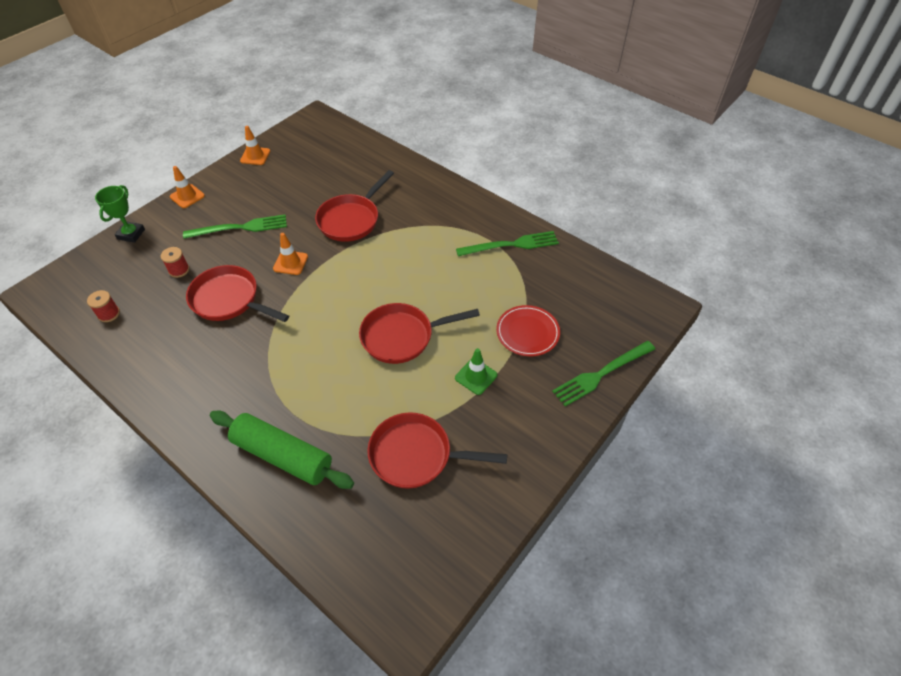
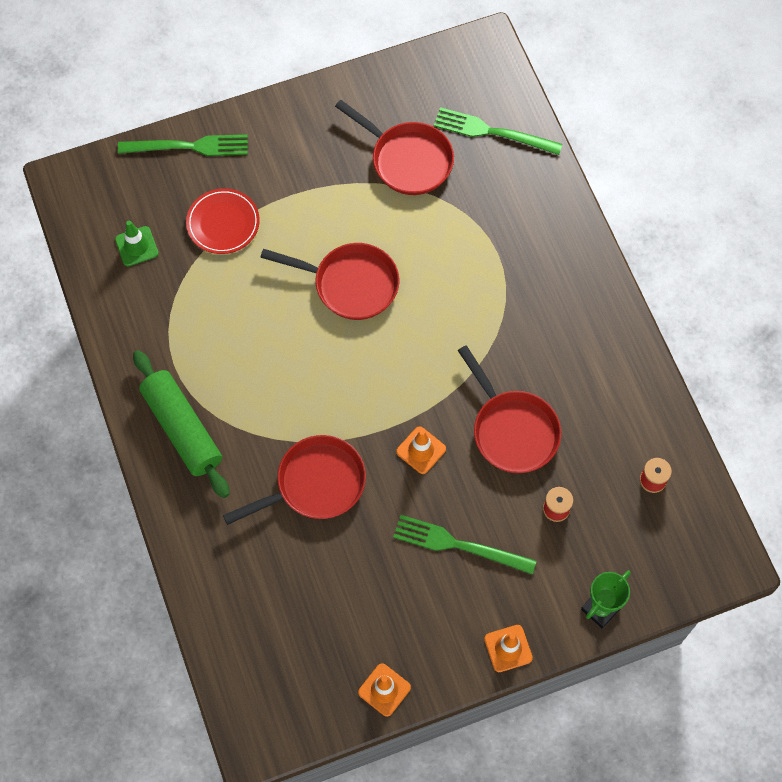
camera: 150 degrees left, 15 degrees up
green rolling pin [210,411,354,489] -> green rolling pin moved to [133,350,229,498]
green traffic cone [455,348,497,395] -> green traffic cone moved to [115,221,159,266]
green fork [456,231,559,256] -> green fork moved to [434,107,562,155]

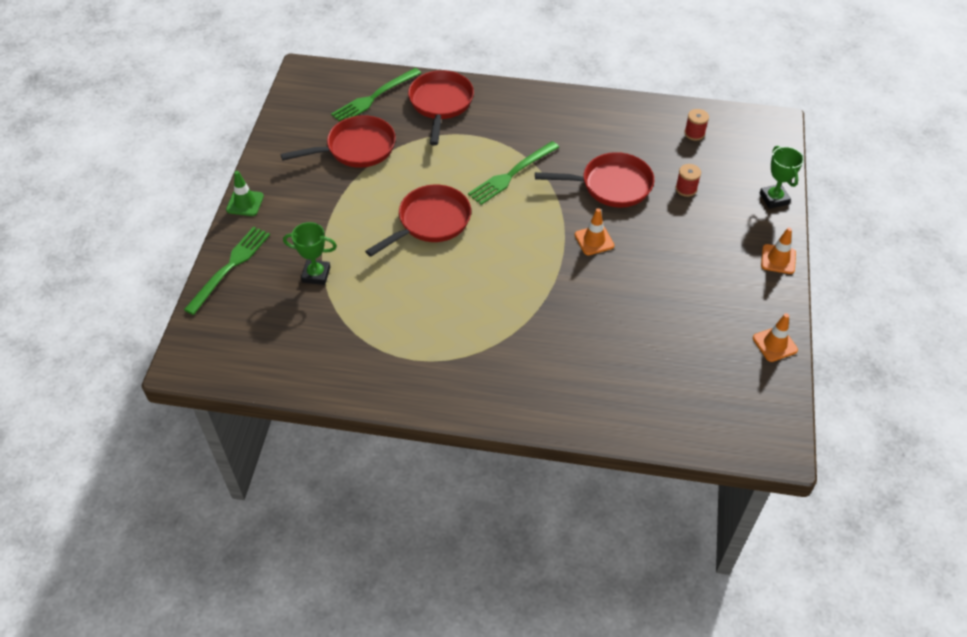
camera: 60 degrees left, 15 degrees down
green traffic cone [115,221,159,266] -> green traffic cone moved to [226,171,264,216]
green rolling pin [133,350,229,498] -> none
red plate [186,188,260,254] -> green trophy [283,222,337,285]
red pan [223,435,366,525] -> red pan moved to [408,70,474,145]
green fork [393,515,537,575] -> green fork moved to [468,141,559,205]

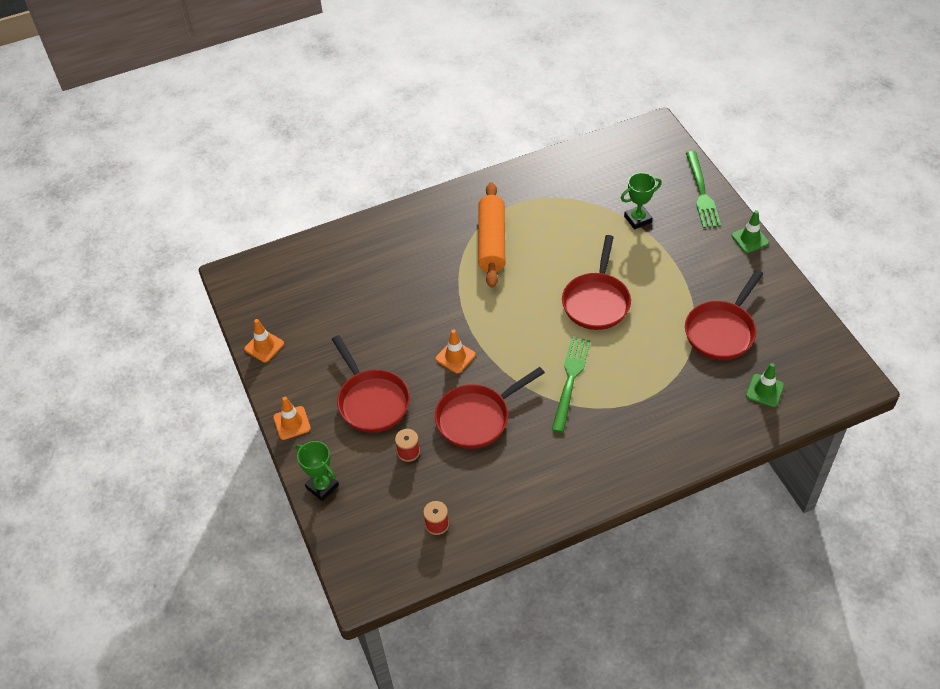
camera: 150 degrees right, 0 degrees up
green fork [331,68,421,121] -> green traffic cone [746,363,784,407]
red pan [408,70,474,145] -> red pan moved to [332,335,410,433]
none -> orange rolling pin [478,182,505,288]

